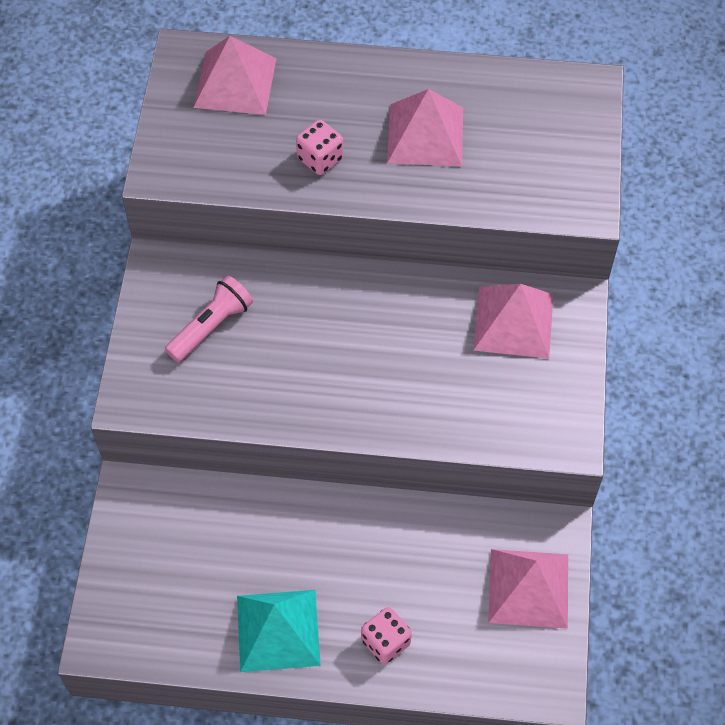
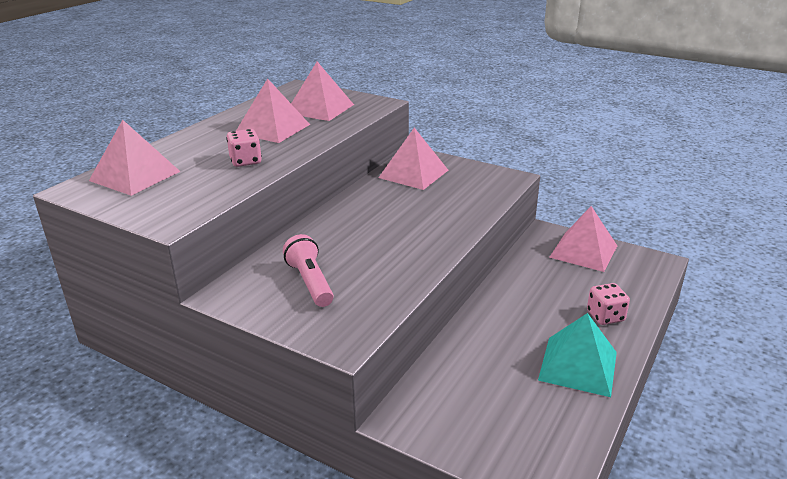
camera: 65 degrees left, 30 degrees down
none -> pink pyramid [291,62,354,121]

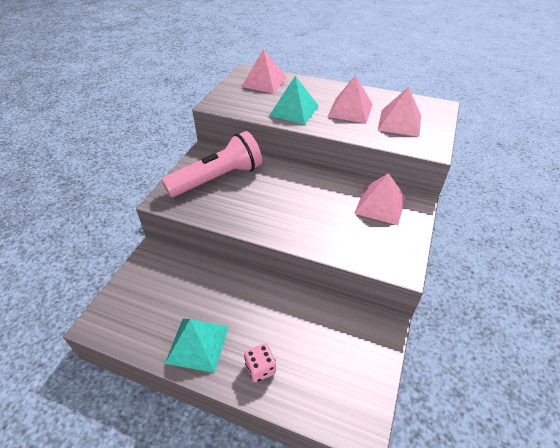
camera: 80 degrees right, 15 degrees up
pink dice [226,129,262,167] -> turquoise pyramid [269,76,319,125]
pink flashlight [283,234,334,307] -> pink flashlight [161,131,262,197], size x1.85
pink pyramid [549,206,617,272] -> none

